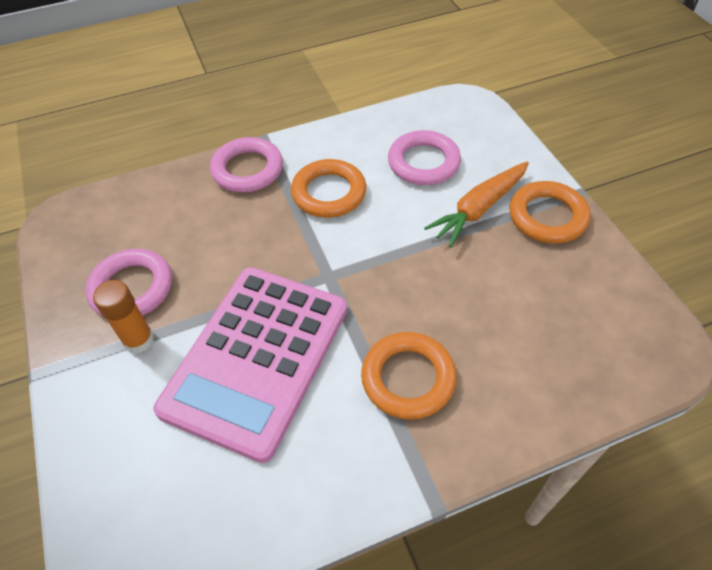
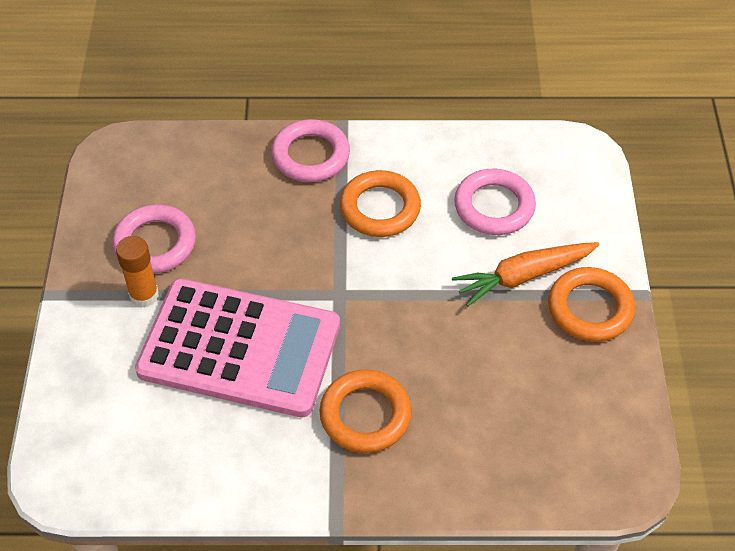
camera: 20 degrees right, 0 degrees up
pink calculator [153,267,347,463] -> pink calculator turned 120 degrees counterclockwise [135,278,340,417]

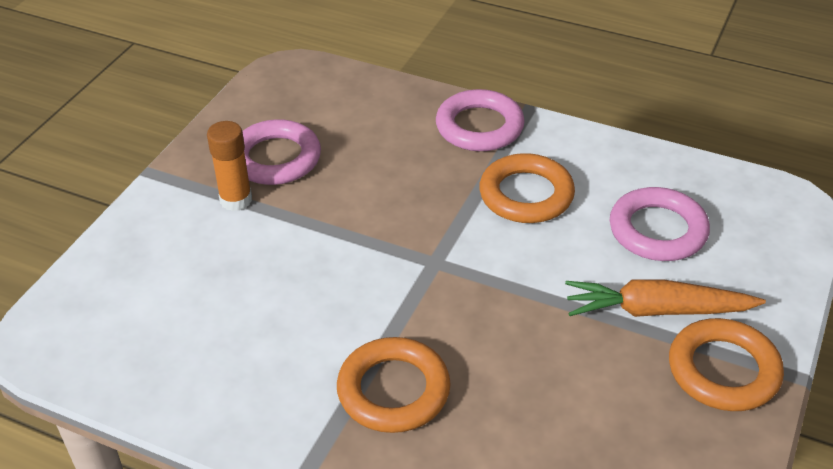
camera: 25 degrees right, 10 degrees down
pink calculator [135,278,340,417] -> none

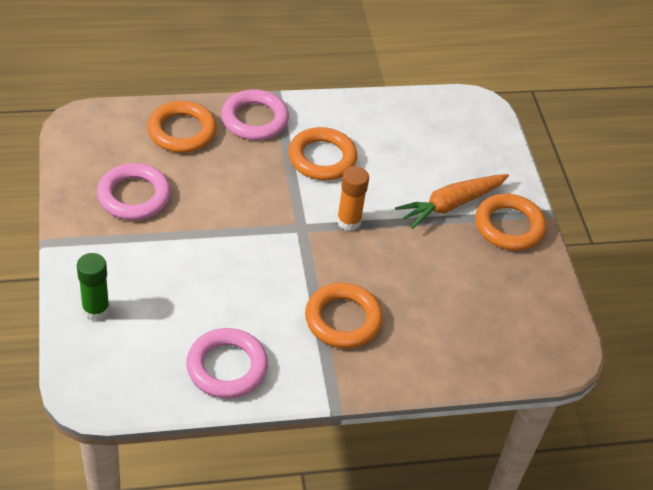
camera: 40 degrees left, 5 degrees up
orange glue stick [207,121,252,211] -> orange glue stick moved to [337,166,369,231]
pink ring [610,187,710,261] -> pink ring moved to [186,328,268,399]
none -> green glue stick [77,253,110,321]
none -> orange ring [147,101,217,153]

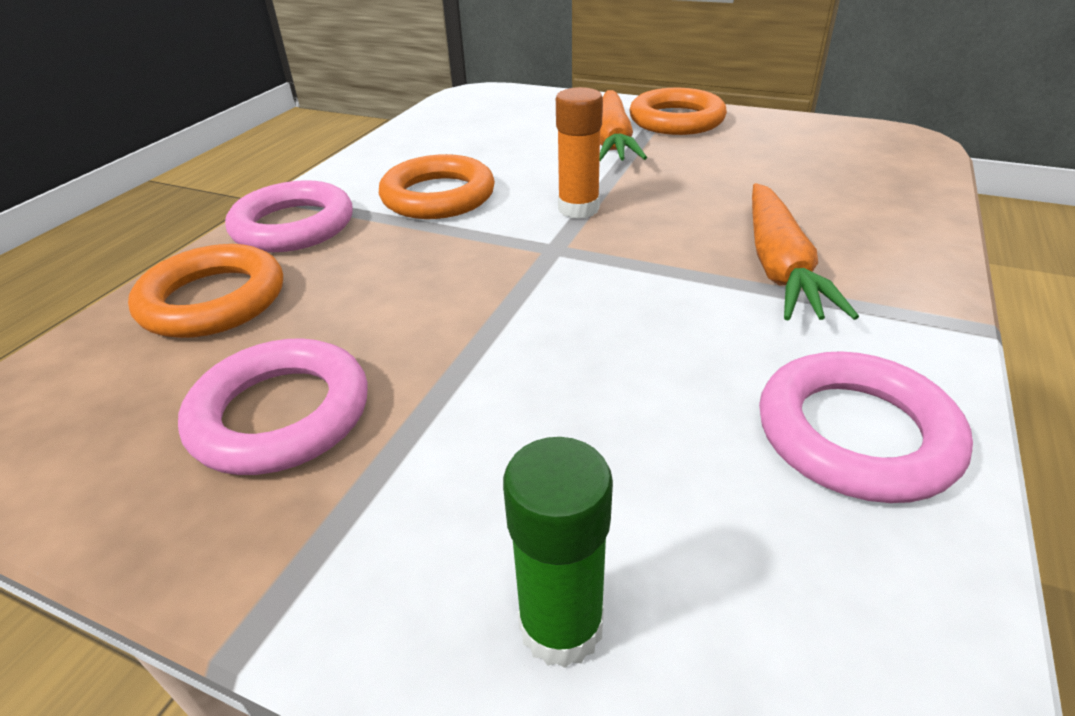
camera: 50 degrees left, 10 degrees down
orange ring [305,283,383,348] -> orange carrot [752,183,859,320]

